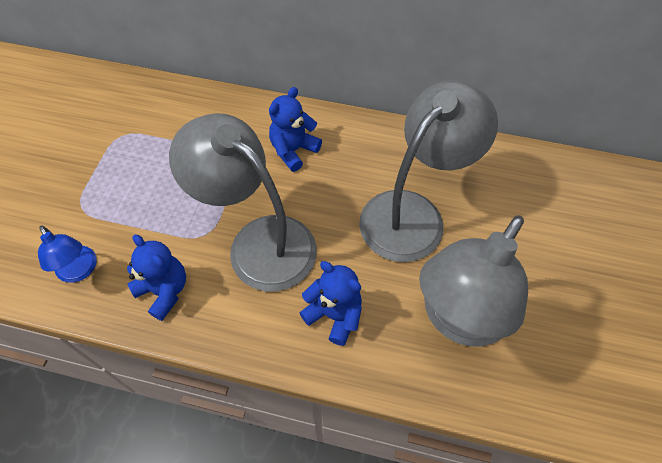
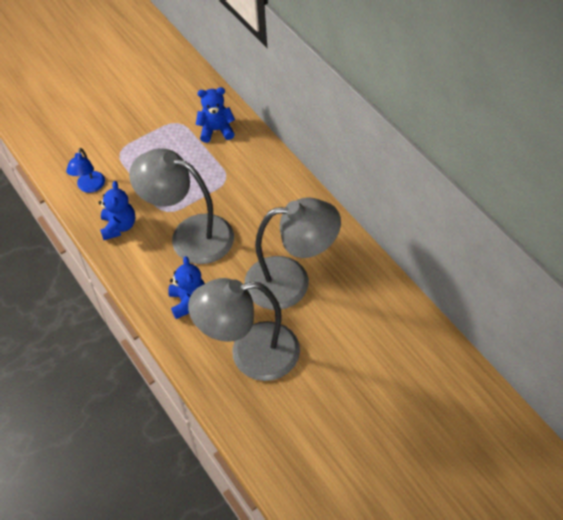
camera: 45 degrees right, 5 degrees down
grey lamp [169,113,317,292] -> grey lamp turned 60 degrees counterclockwise [129,148,234,264]
blue teddy bear [269,87,322,172] -> blue teddy bear moved to [196,87,235,143]

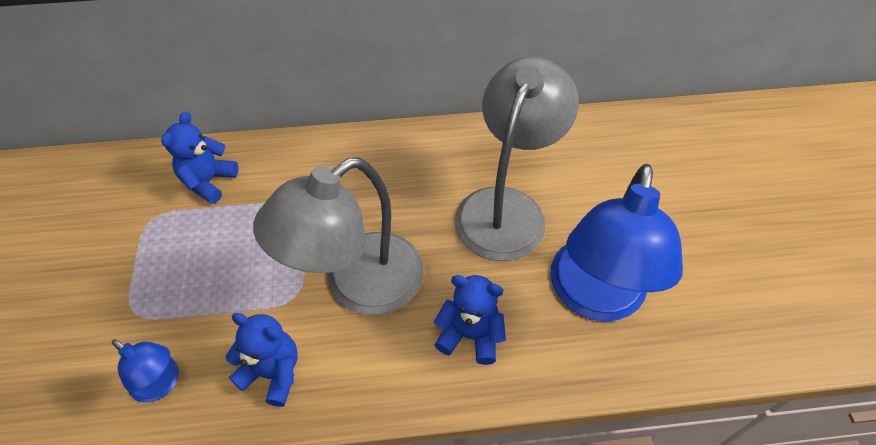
camera: 65 degrees left, 0 degrees up
grey lamp [188,278,300,381] -> blue lamp [551,164,683,322]

